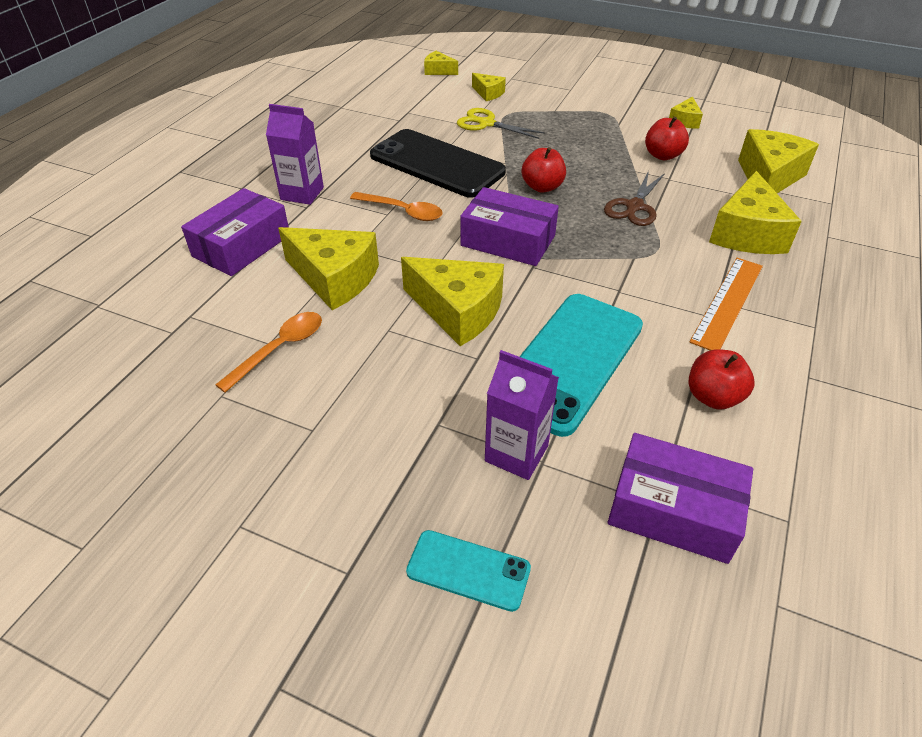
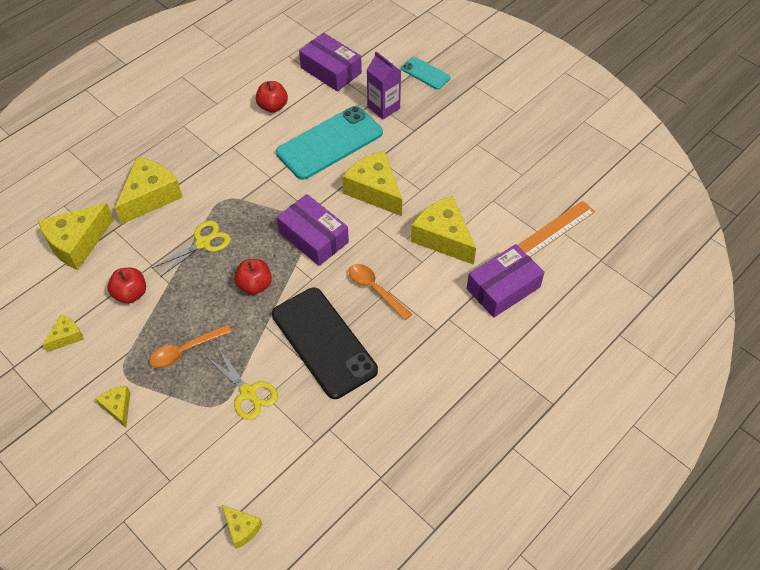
camera: 160 degrees left, 10 degrees up
orange spoon [215,312,322,393] -> orange spoon moved to [149,324,232,369]
purple carton [266,104,324,205] -> none
yellow cheese [472,73,506,101] -> yellow cheese moved to [96,386,130,428]
brown scissors [604,171,665,226] -> yellow scissors [152,221,231,277]
orange ruler [689,258,763,351] -> orange ruler moved to [518,201,595,257]

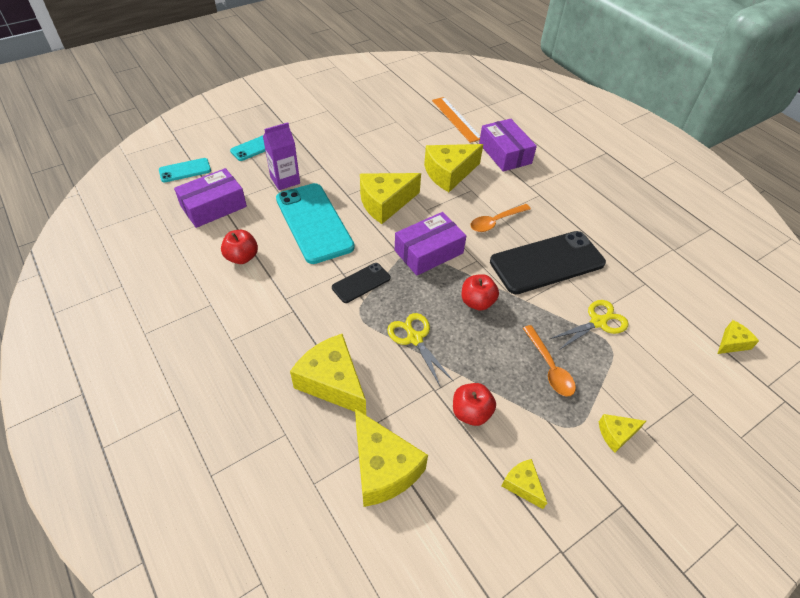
camera: 80 degrees left, 5 degrees down
none -> turquoise phone [159,158,211,182]
none -> black phone [332,263,390,303]

